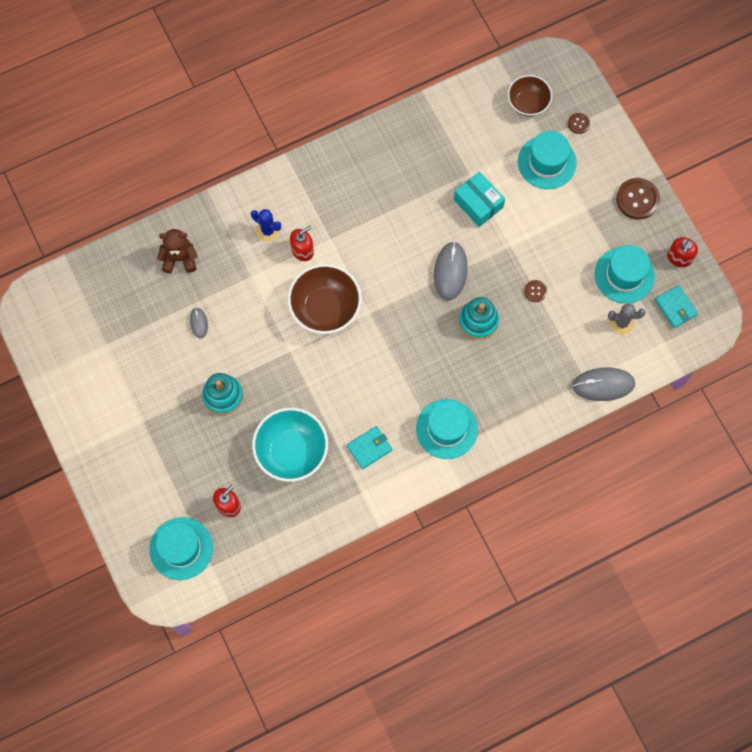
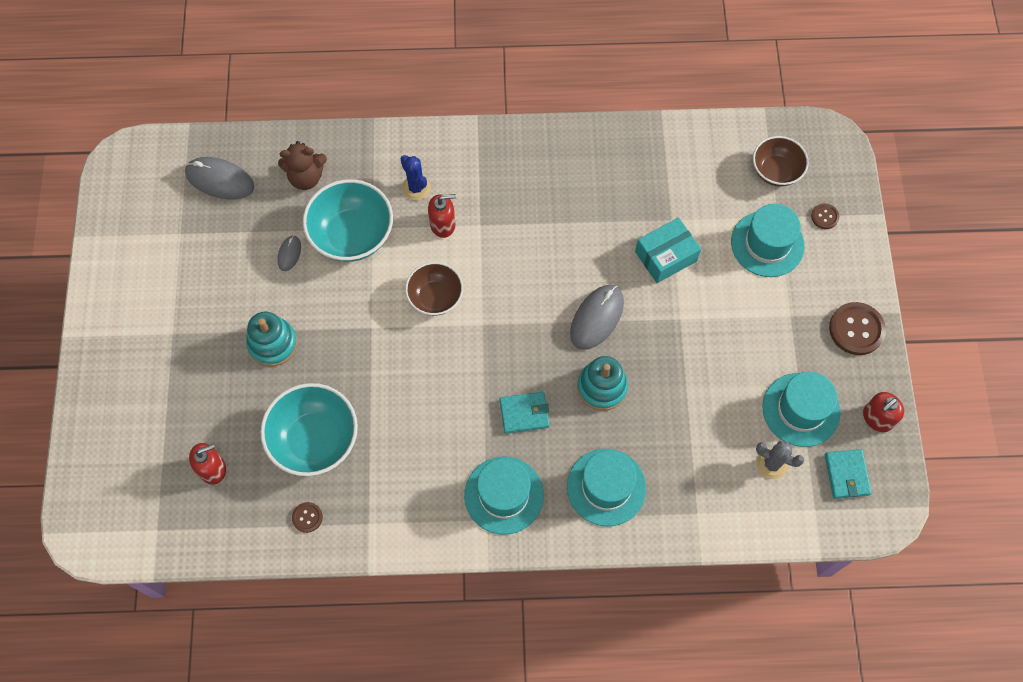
camera: 25 degrees right, 5 degrees down
turquoise hat [150,517,213,580] -> turquoise hat moved to [567,449,646,526]
brown teddy bear [157,229,198,273] -> brown teddy bear turned 150 degrees clockwise [278,141,327,190]
brown bowl [288,264,362,334] -> brown bowl [405,262,463,316], size x0.64
turquoise wallet [347,426,392,469] -> turquoise wallet moved to [500,392,550,434]
turquoise box [454,171,505,227] -> turquoise box turned 75 degrees clockwise [635,217,701,283]
brown button [524,280,547,302] -> brown button moved to [292,502,323,533]
grey mouse [572,368,635,401] -> grey mouse moved to [185,157,254,200]
none -> turquoise bowl [303,179,393,262]

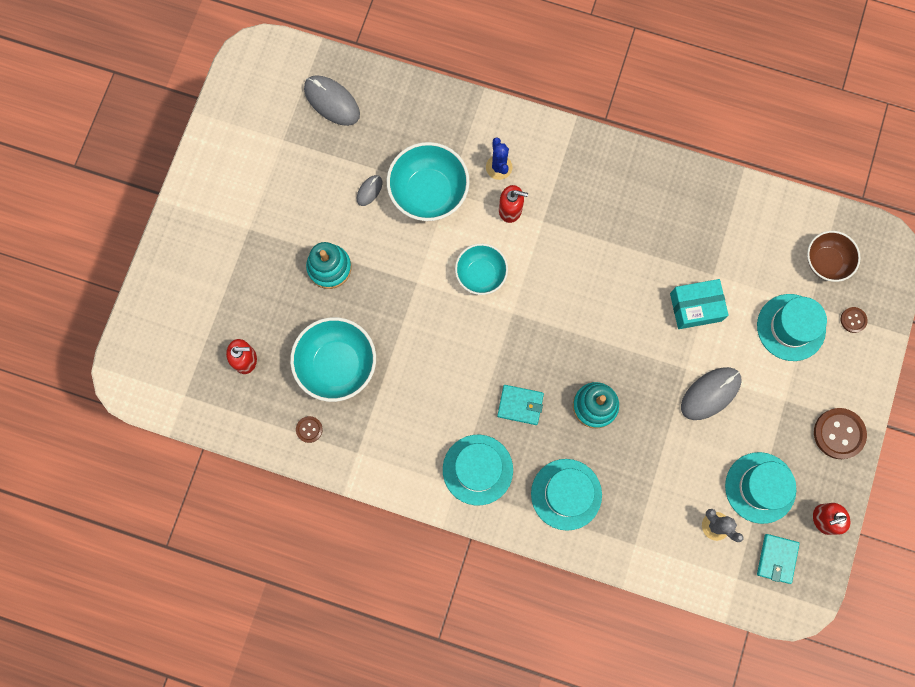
camera: 20 degrees right, 10 degrees up
brown teddy bear [278,141,327,190] -> none
brown bowl [405,262,463,316] -> turquoise bowl [455,244,508,295]
grey mouse [570,285,624,350] -> grey mouse moved to [681,367,742,420]

